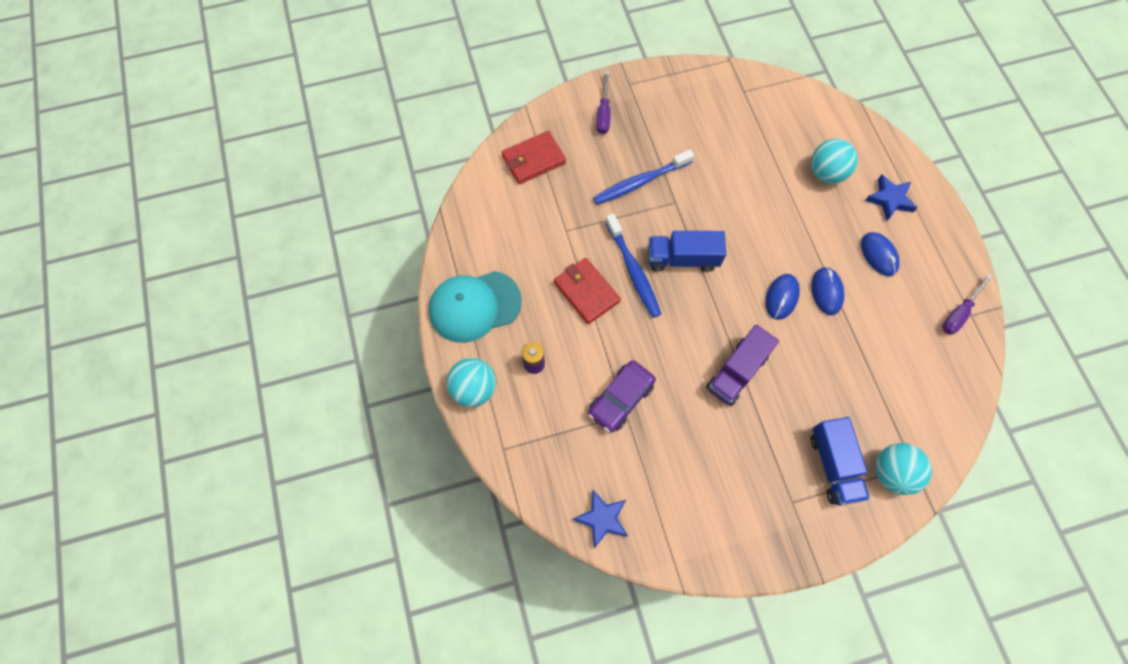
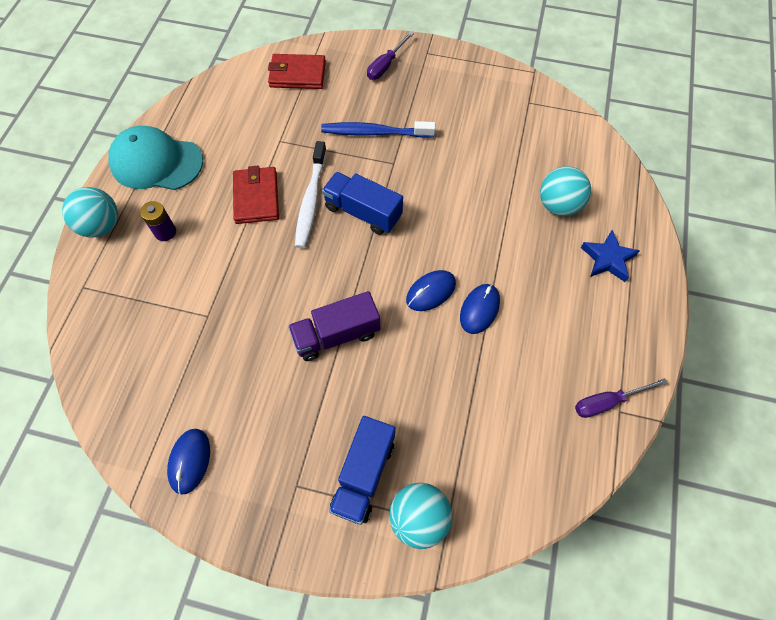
camera: 30 degrees right, 5 degrees down
blue star [573,490,628,548] -> none
purple car [588,360,656,432] -> none
blue toothbrush [605,214,661,318] -> white toothbrush [295,141,327,248]
blue mouse [861,232,900,276] -> blue mouse moved to [167,429,210,495]

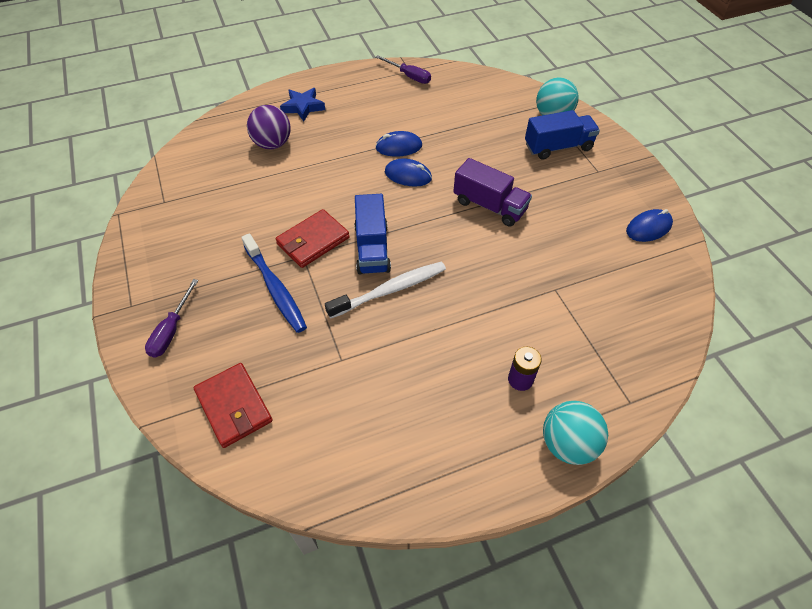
camera: 125 degrees left, 10 degrees down
turquoise cap [108,126,203,190] -> none
red wallet [233,165,279,224] -> red wallet moved to [276,209,350,268]
purple screwdriver [367,32,414,80] -> purple screwdriver turned 105 degrees clockwise [145,279,198,358]
turquoise ball [540,166,591,216] -> purple ball [247,105,291,149]

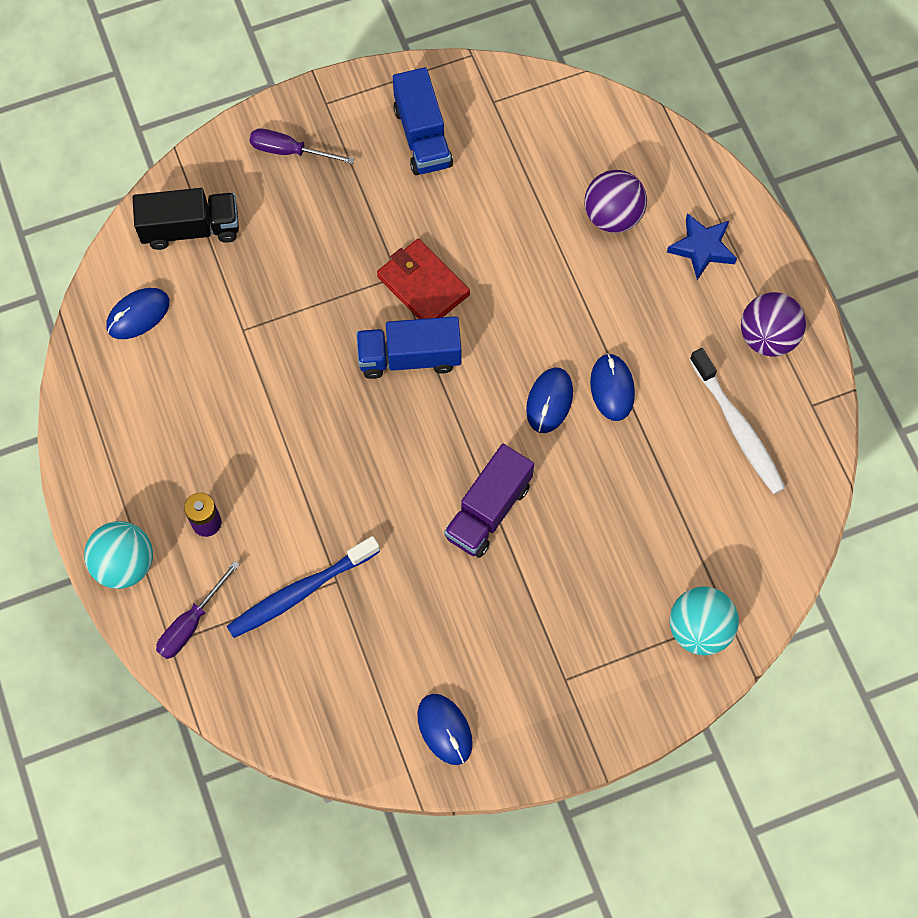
camera: 90 degrees right, 15 degrees up
red wallet [194,363,272,448] -> black truck [133,188,239,250]
blue toothbrush [241,233,307,333] -> blue toothbrush moved to [227,536,380,638]
white toothbrush [325,262,446,319] -> white toothbrush moved to [690,348,785,494]
purple screwdriver [376,55,431,84] -> purple screwdriver moved to [156,561,240,659]
blue truck [525,110,600,160] -> blue truck moved to [393,67,453,175]
none -> blue mouse [106,288,170,339]
none -> purple ball [741,292,806,357]

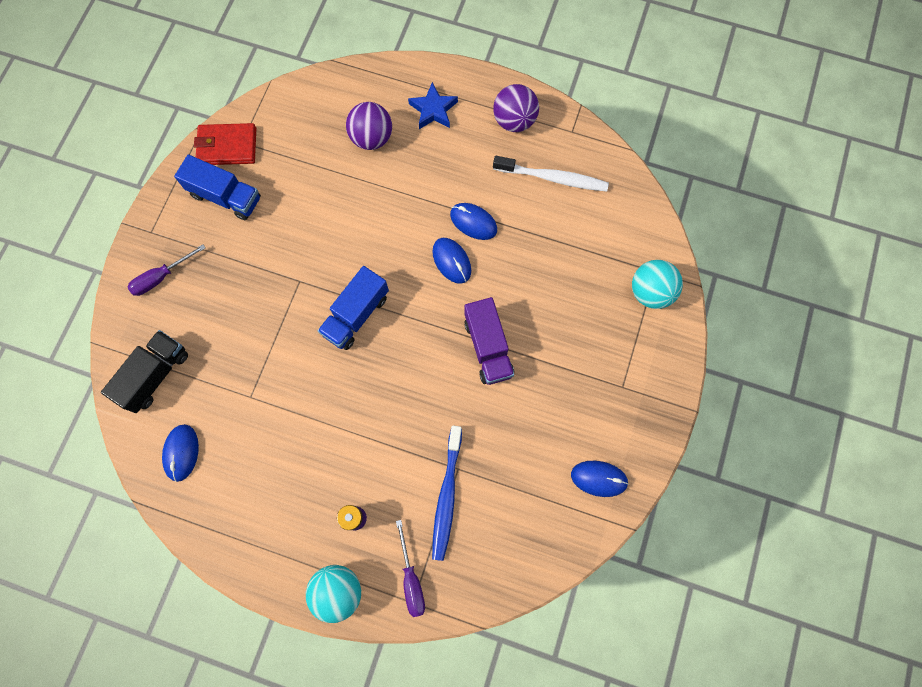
camera: 50 degrees left, 5 degrees up
red wallet [377,239,470,319] -> red wallet moved to [194,123,256,165]

